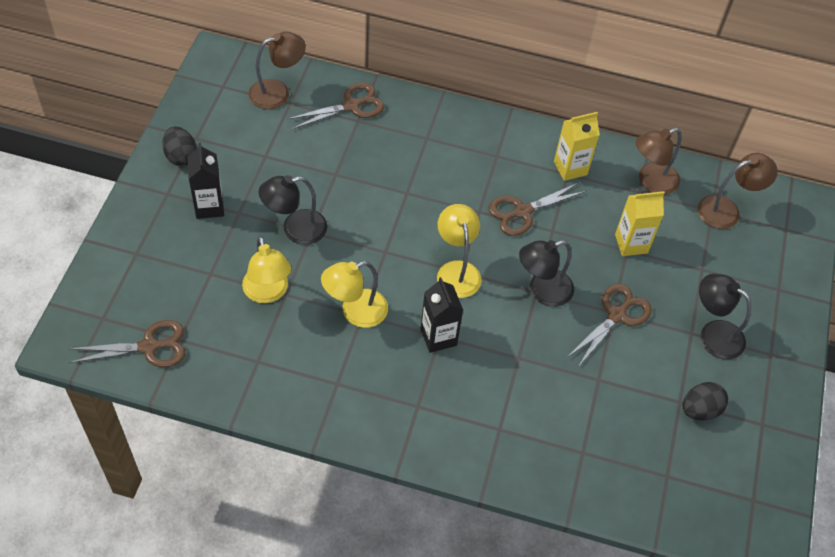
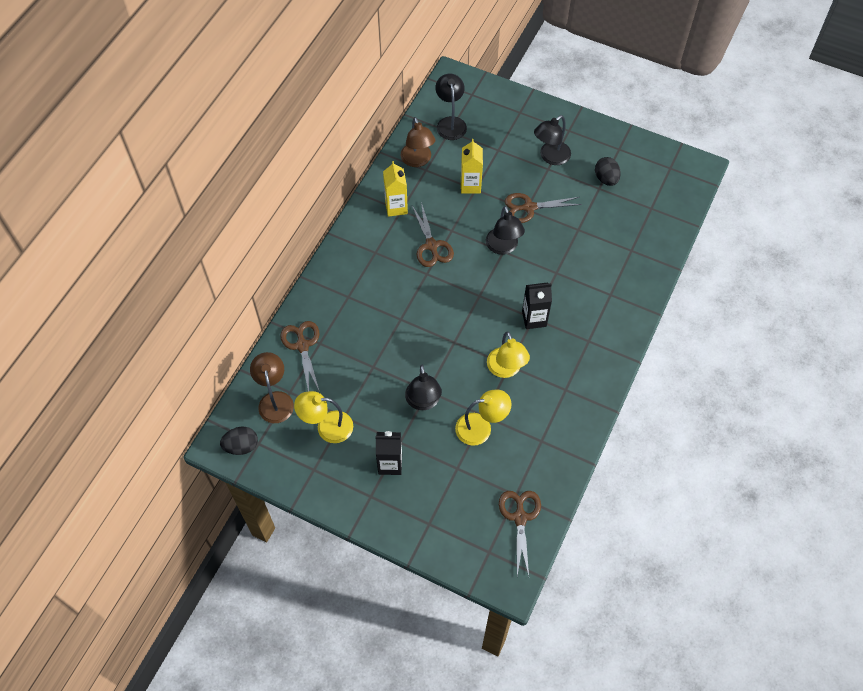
camera: 75 degrees left, 5 degrees up
black egg [162,126,197,166] -> black egg moved to [220,427,258,455]
yellow lamp [437,204,481,298] -> yellow lamp moved to [294,391,353,443]
brown scissors [568,284,652,367] -> brown scissors turned 60 degrees counterclockwise [505,193,582,223]
brown lamp [697,153,778,229] -> black lamp [435,74,467,140]

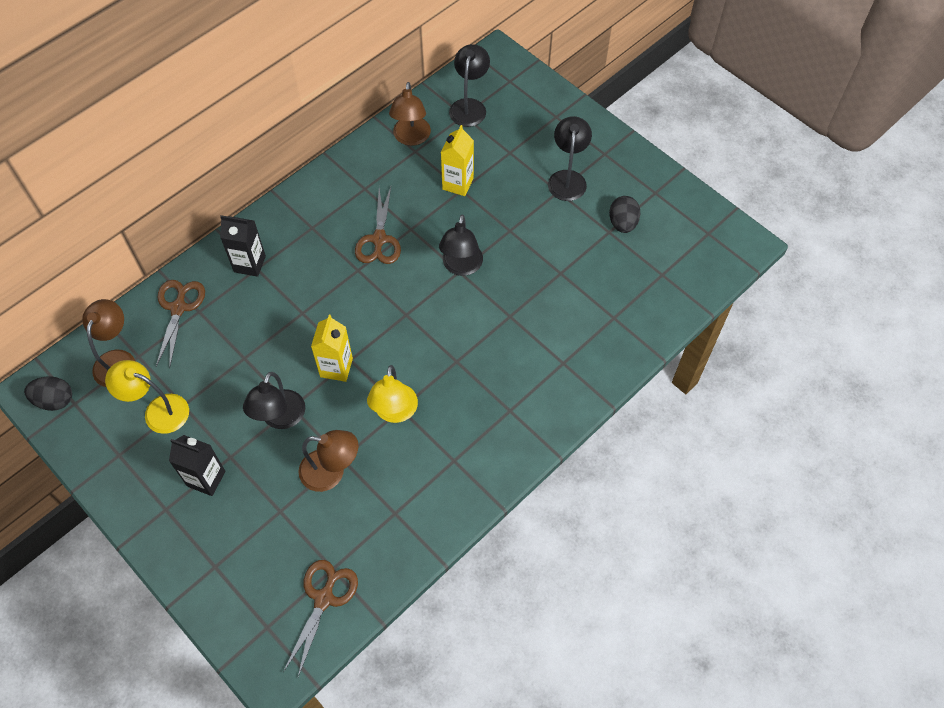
camera: 20 degrees right, 0 degrees up
yellow carton [383,161,408,217] -> yellow carton moved to [311,315,353,382]
yellow lamp [455,390,511,446] -> brown lamp [298,430,359,492]
brown scissors [505,193,582,223] -> none
black carton [522,282,552,329] -> black carton moved to [220,215,266,277]
black lamp [534,115,571,165] -> black lamp turned 120 degrees clockwise [548,116,592,201]

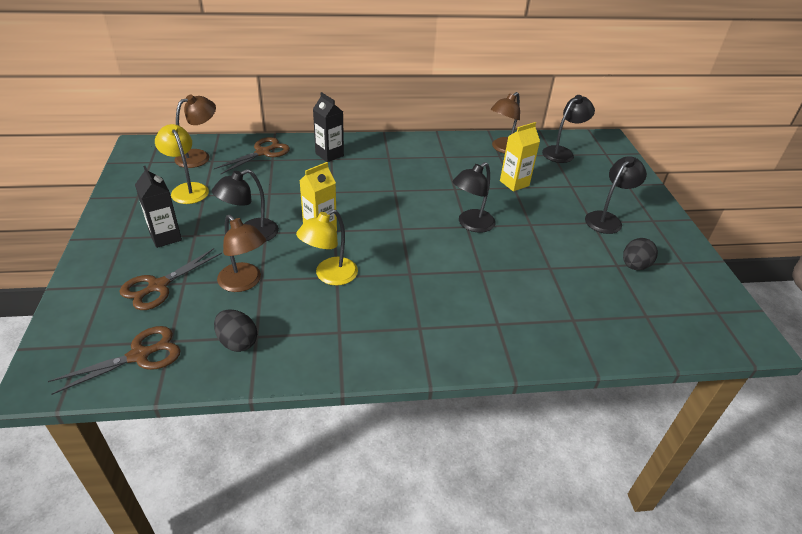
camera: 35 degrees right, 20 degrees down
black egg [24,376,72,411] -> black egg moved to [214,309,257,352]
brown scissors [355,187,401,264] -> brown scissors moved to [119,248,222,310]

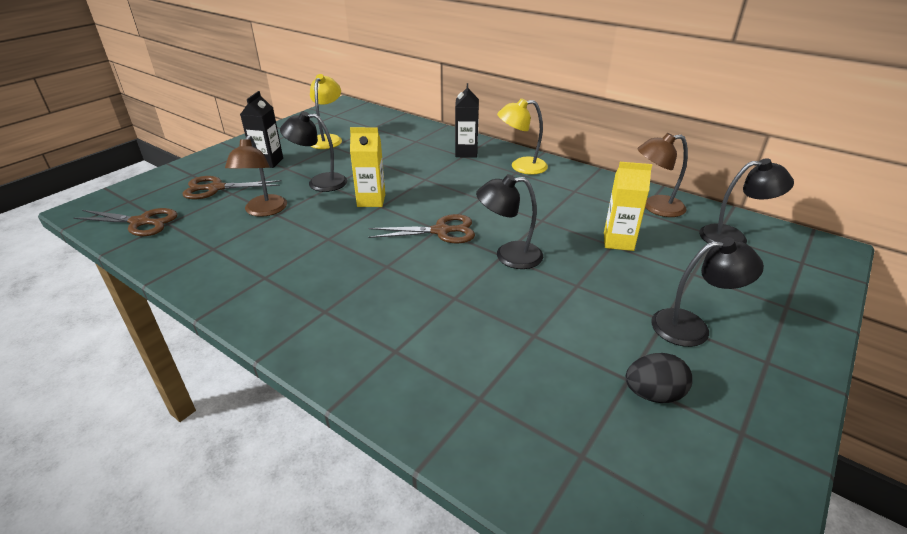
camera: 45 degrees right, 5 degrees down
brown lamp [174,94,216,168] -> none
brown scissors [214,137,290,175] -> brown scissors moved to [369,214,475,244]
black egg [214,309,257,352] -> none
yellow lamp [296,209,358,285] -> yellow lamp moved to [497,98,548,175]

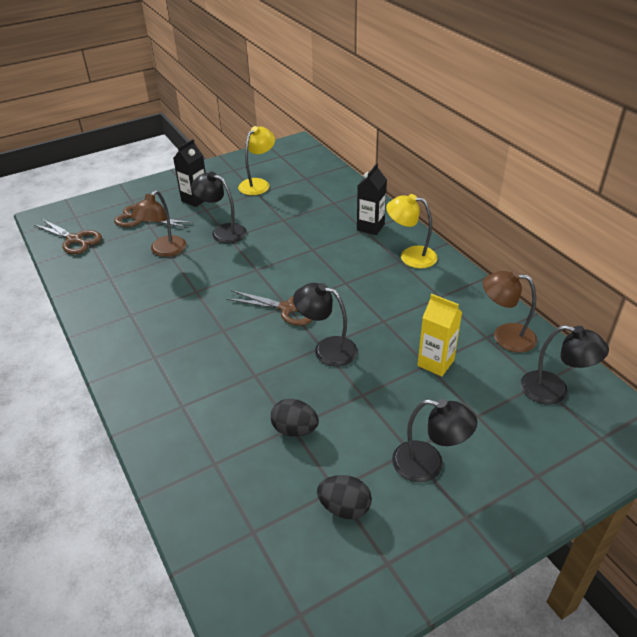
camera: 25 degrees right, 5 degrees up
yellow carton [350,127,385,207] -> none
none -> black egg [271,399,319,437]

